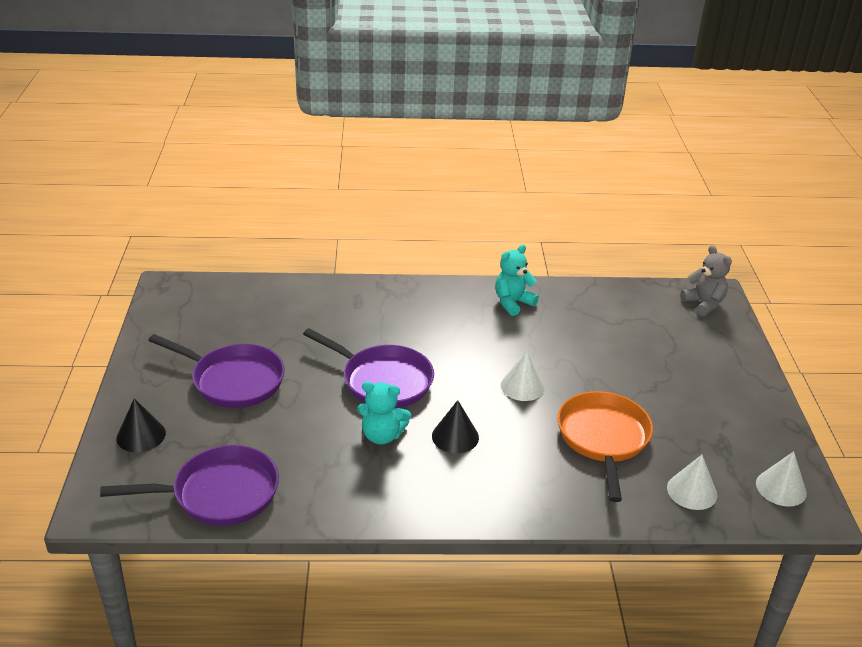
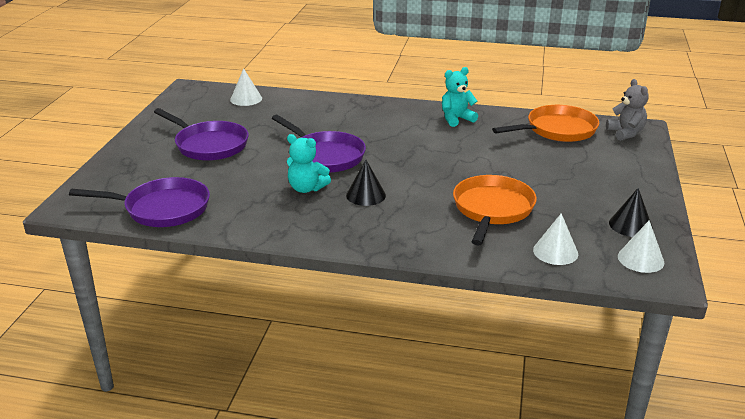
camera: 15 degrees right, 5 degrees down
black cone [116,398,166,452] -> black cone moved to [609,188,653,237]
white cone [501,351,545,401] -> white cone moved to [230,68,262,106]
none -> orange pan [492,105,599,142]

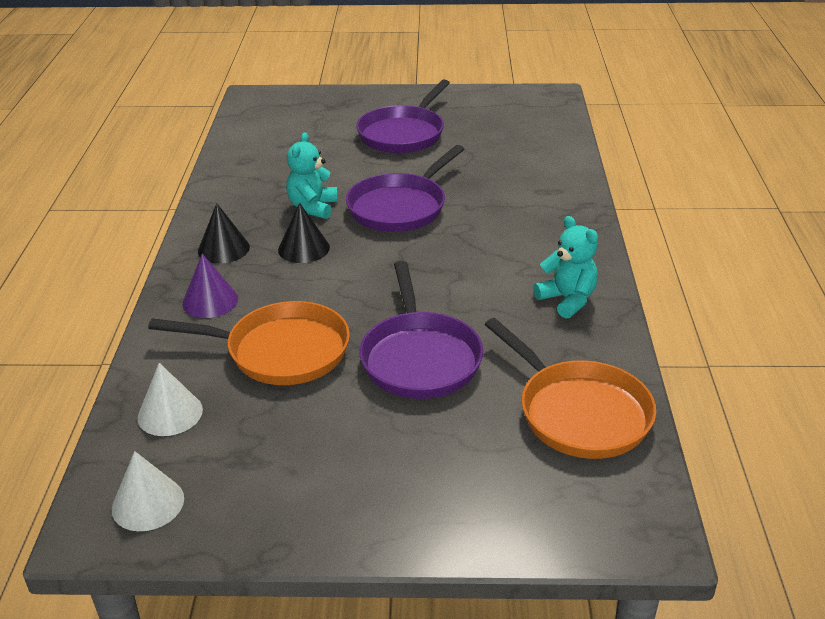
camera: 80 degrees right, 5 degrees up
purple pan [69,177,210,227] -> purple pan moved to [359,261,483,399]
white cone [230,68,262,106] -> none
grey teddy bear [606,79,649,141] -> none
black cone [609,188,653,237] -> black cone moved to [198,203,250,264]
none -> purple cone [182,254,238,318]

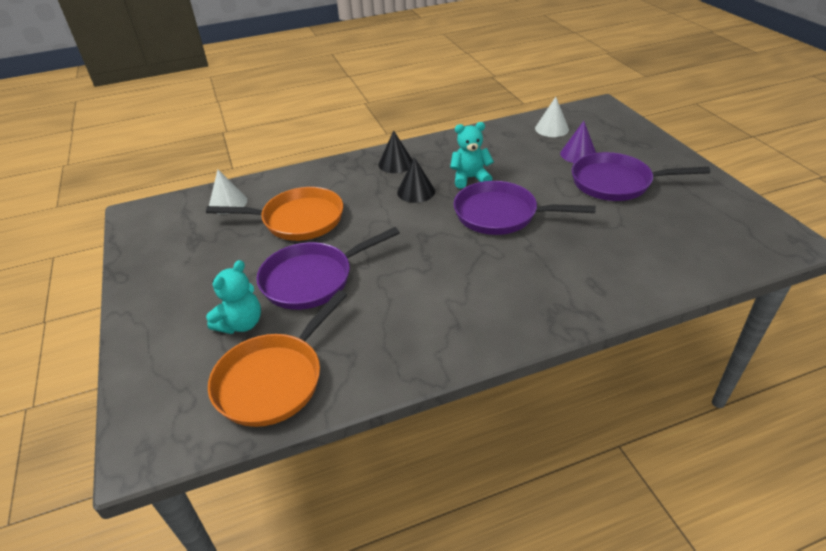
camera: 70 degrees right, 5 degrees up
white cone [112,451,184,531] -> white cone moved to [535,97,569,137]
orange pan [148,301,350,385] -> orange pan turned 75 degrees counterclockwise [206,187,343,241]
purple cone [182,254,238,318] -> purple cone moved to [560,121,596,163]
turquoise teddy bear [533,216,598,319] -> turquoise teddy bear moved to [206,260,261,334]

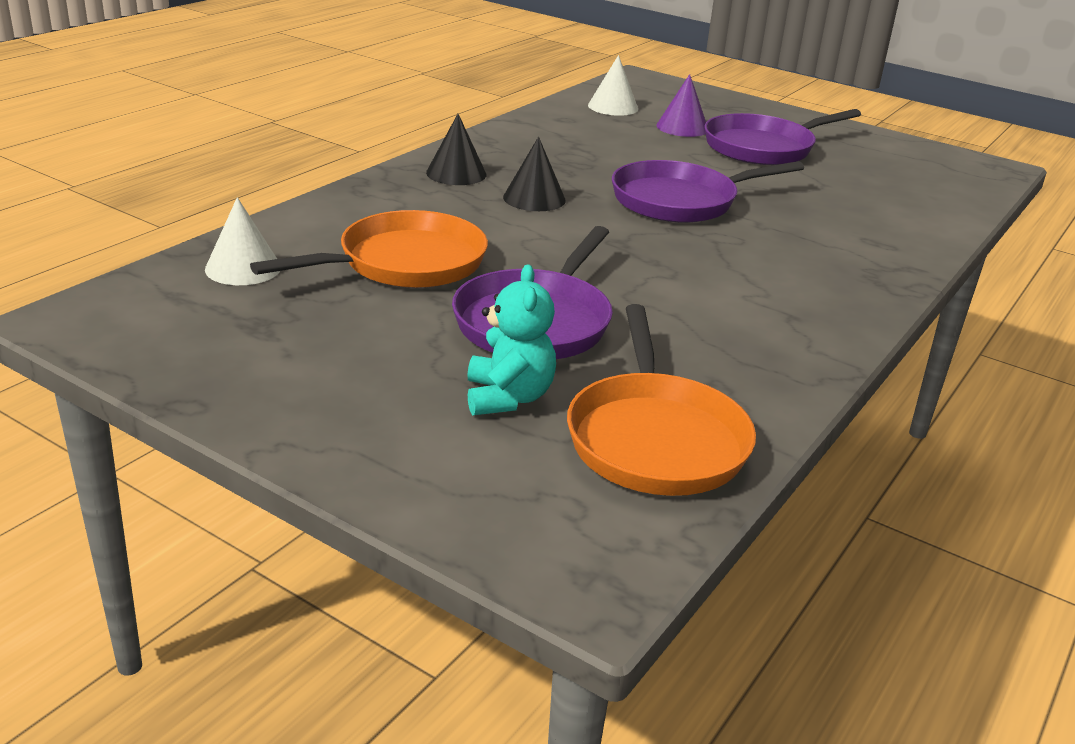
camera: 40 degrees left, 10 degrees down
turquoise teddy bear [450,122,494,189] -> none

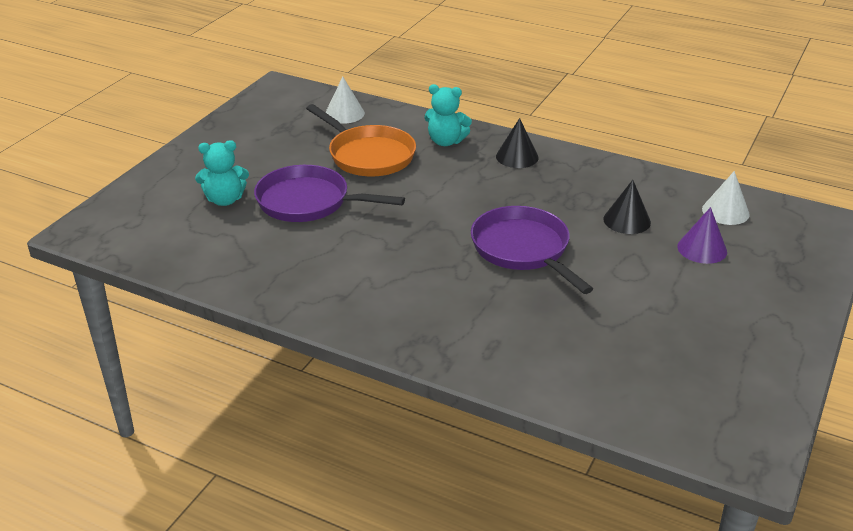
camera: 85 degrees right, 5 degrees up
black cone [503,137,566,211] -> black cone moved to [603,180,651,234]
orange pan [567,304,756,496] -> none
purple pan [704,109,861,165] -> none
none -> turquoise teddy bear [424,84,472,146]

